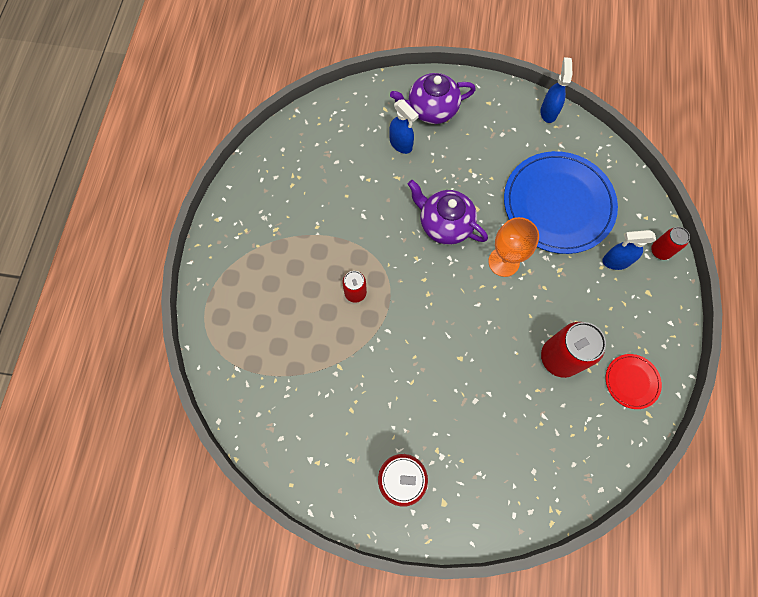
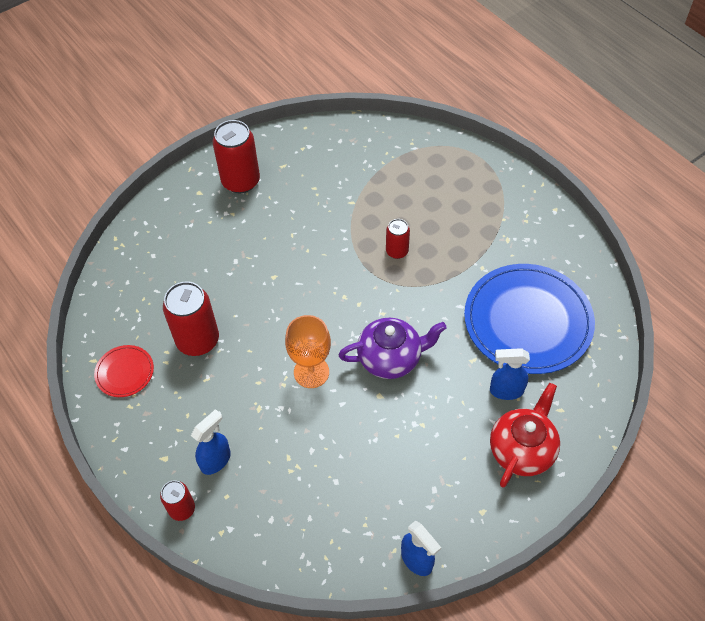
camera: 135 degrees right, 15 degrees down
purple teapot [390,73,476,124] -> red teapot [490,383,560,487]
blue plate [504,151,618,254] -> blue plate moved to [464,264,595,374]

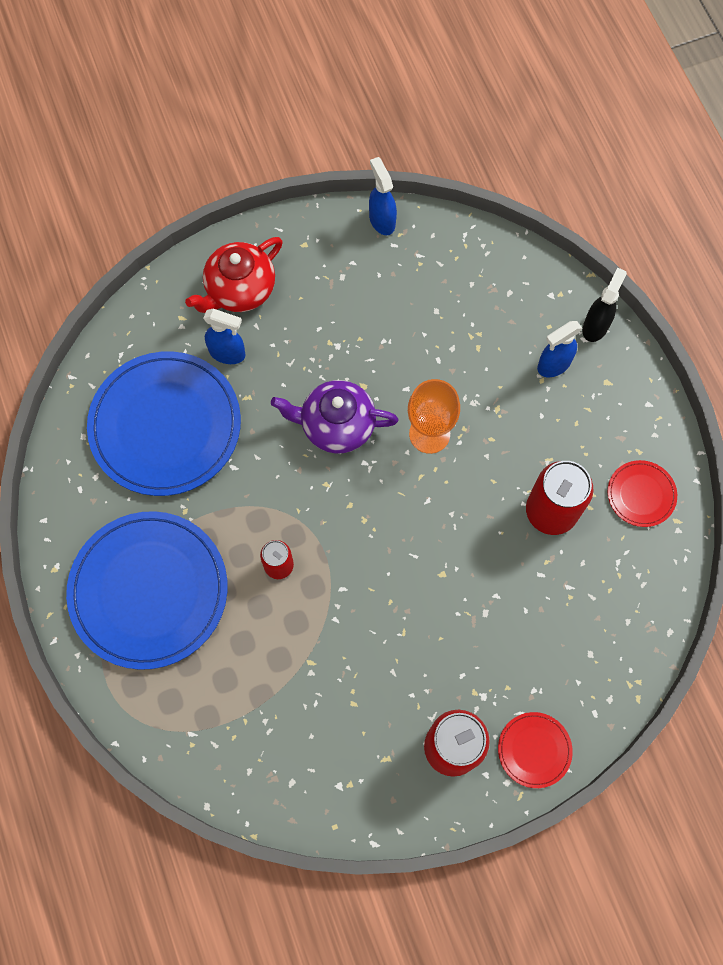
camera: 165 degrees left, 15 degrees up
red can [160,480,195,521] -> black spray bottle [583,268,627,342]
none -> blue plate [66,511,227,670]
none -> red plate [498,712,573,788]

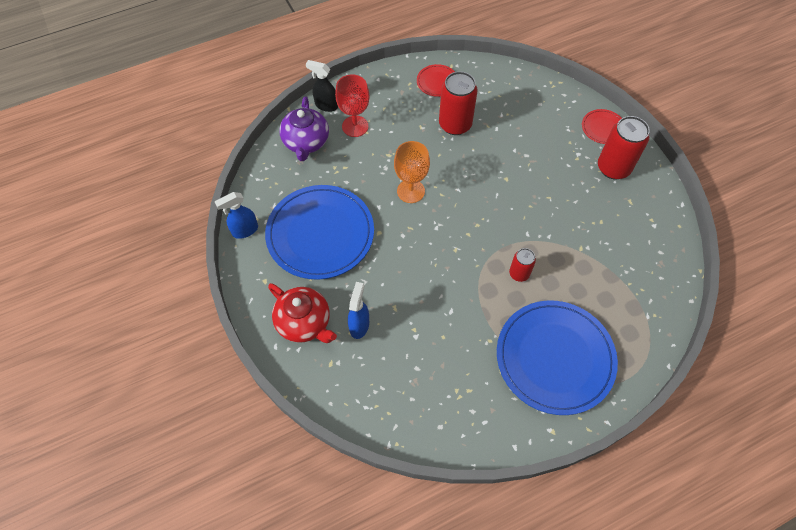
camera: 95 degrees left, 10 degrees down
blue plate [87,351,241,496] -> blue plate moved to [265,185,374,280]
purple teapot [271,380,398,453] -> purple teapot moved to [279,97,329,161]
blue spray bottle [537,321,582,377] -> red goblet [335,74,369,137]

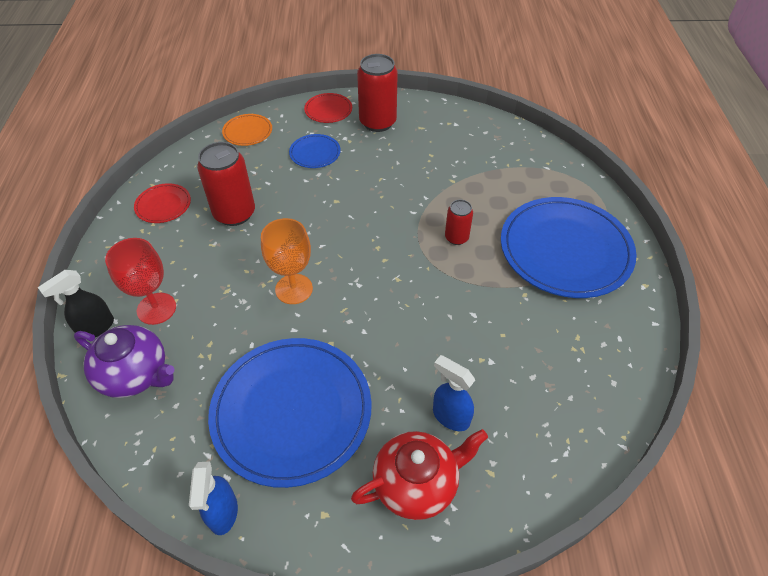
camera: 65 degrees left, 10 degrees down
none -> orange plate [222,114,272,146]
none -> blue plate [289,134,341,168]

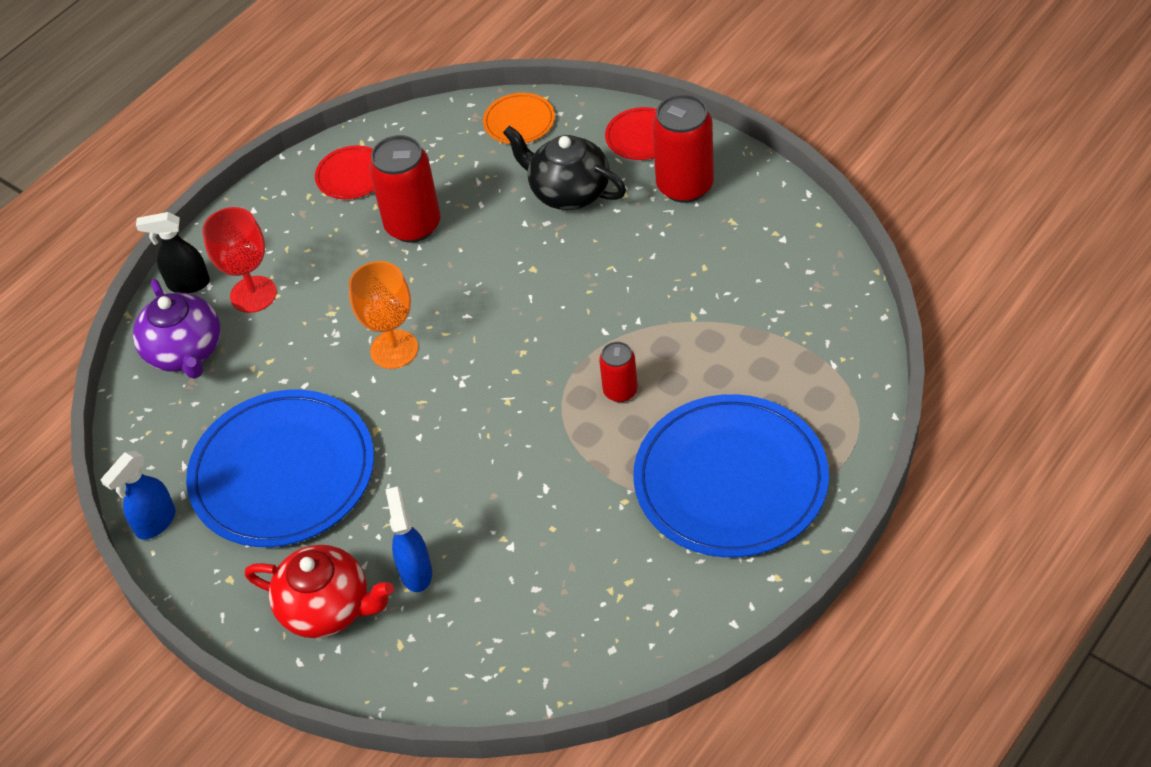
camera: 45 degrees right, 0 degrees up
blue plate [289,134,341,168] -> black teapot [503,126,626,210]

